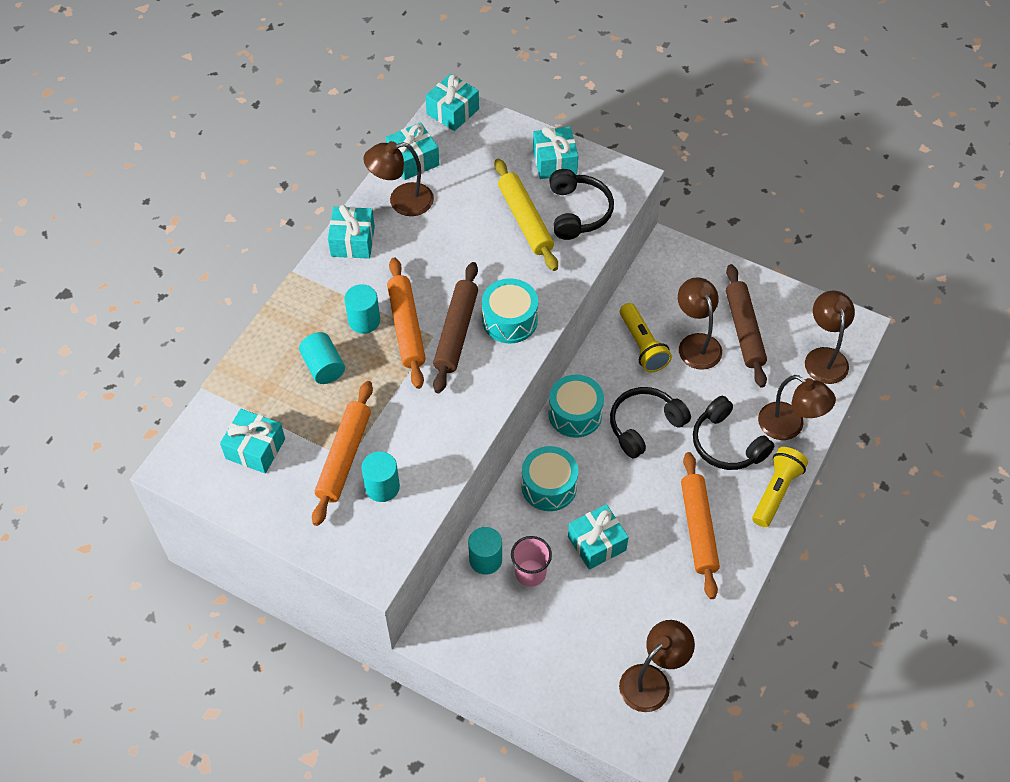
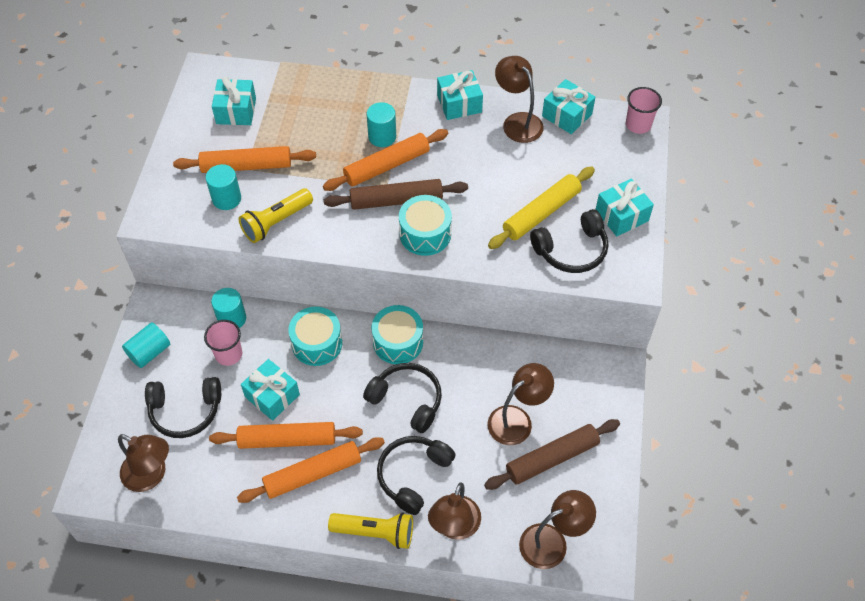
camera: 70 degrees right, 0 degrees up
turquoise cylinder [299,332,345,384] -> turquoise cylinder moved to [122,323,170,368]
turquoise gift [425,74,479,131] -> pink cup [626,87,662,134]
yellow flashlight [620,303,672,372] -> yellow flashlight moved to [239,189,313,243]
none -> black headphones [145,377,221,438]
none -> orange rolling pin [209,422,363,449]

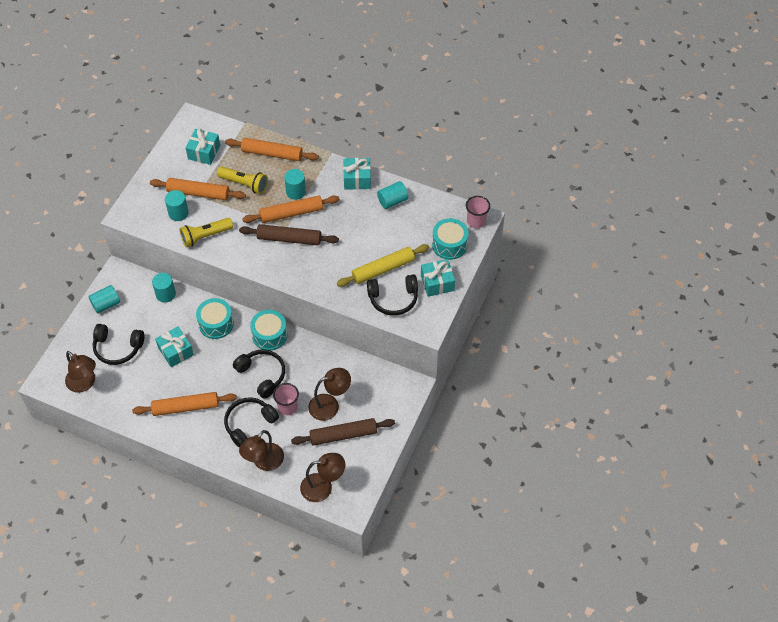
camera: 15 degrees right, 0 degrees up
pink cup [204,320,242,366] -> pink cup moved to [273,383,299,415]
orange rolling pin [209,422,363,449] -> orange rolling pin moved to [225,138,319,161]
yellow flashlight [328,512,413,549] -> yellow flashlight moved to [217,167,268,194]
turquoise drum [399,195,452,256] -> turquoise drum moved to [432,218,469,260]
brown lamp [495,56,544,143] -> turquoise cylinder [377,181,408,209]
turquoise gift [542,79,595,134] -> none

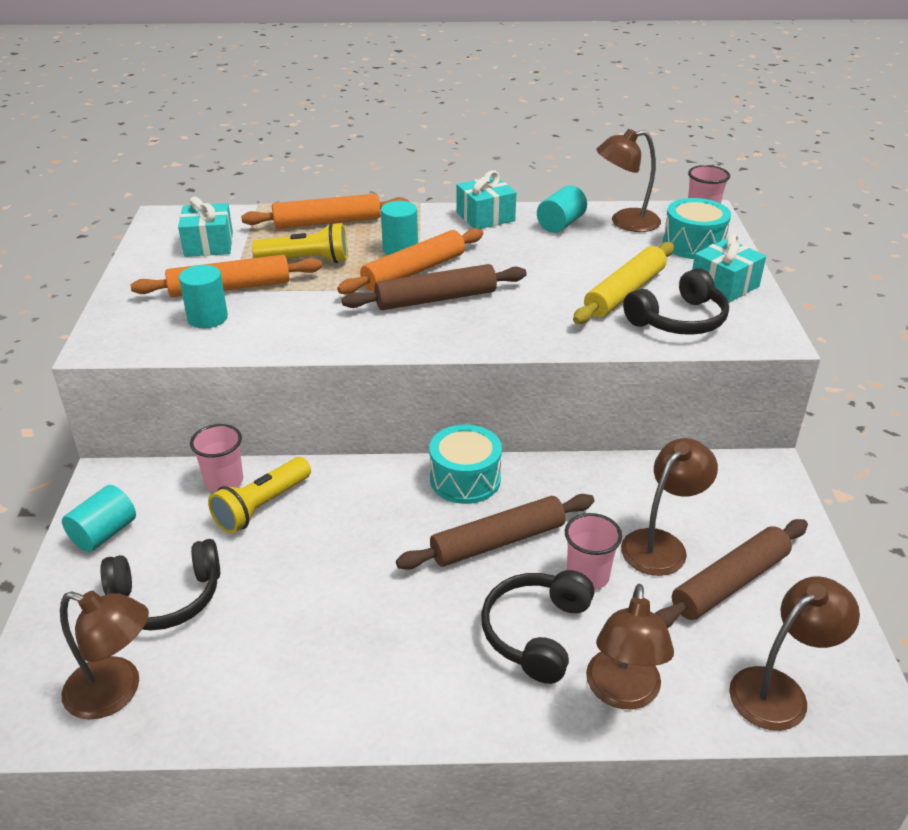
camera: 25 degrees left, 20 degrees down
orange rolling pin [132,392,237,416] -> none
turquoise cylinder [152,273,176,303] -> pink cup [190,424,243,492]
turquoise gift [155,326,194,367] -> none
yellow flashlight [180,218,233,248] -> yellow flashlight moved to [208,457,311,534]
turquoise drum [196,298,234,339] -> none
black headphones [233,349,285,399] -> brown rolling pin [396,494,594,570]
none -> brown lamp [596,129,661,232]

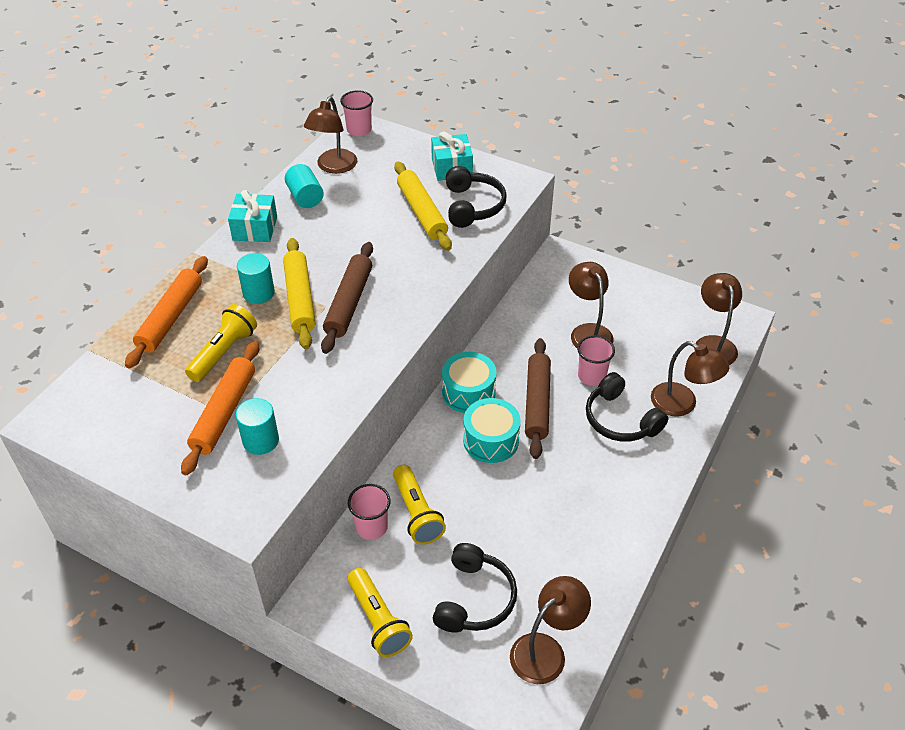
camera: 60 degrees left, 10 degrees up
turquoise cylinder [62,485,136,552] -> yellow flashlight [347,568,413,657]
turquoise gift [178,197,233,257] -> none
orange rolling pin [337,228,483,295] -> yellow rolling pin [283,238,315,349]
brown rolling pin [655,519,808,628] -> none
turquoise drum [663,198,731,259] -> turquoise drum moved to [463,398,521,463]

